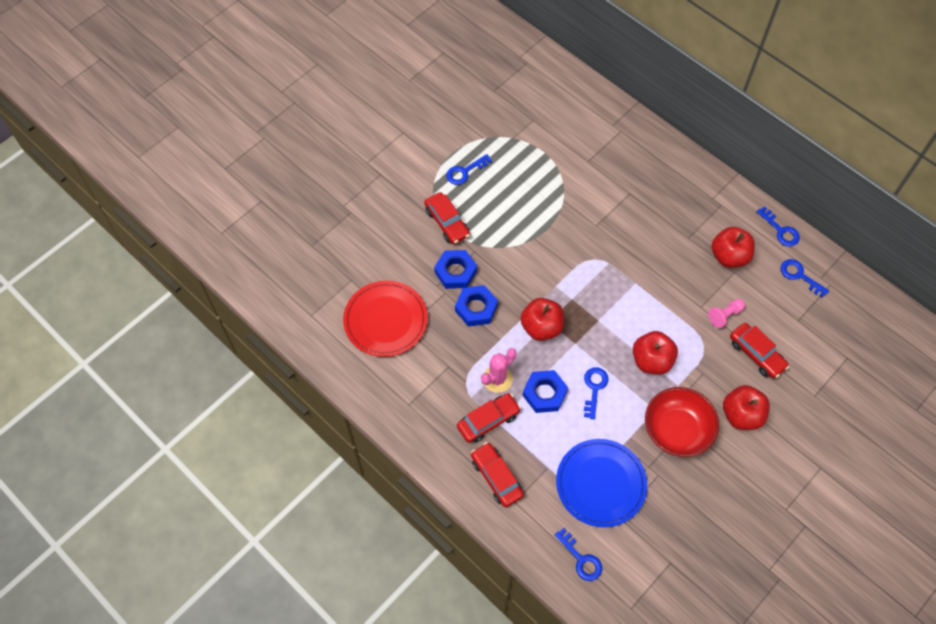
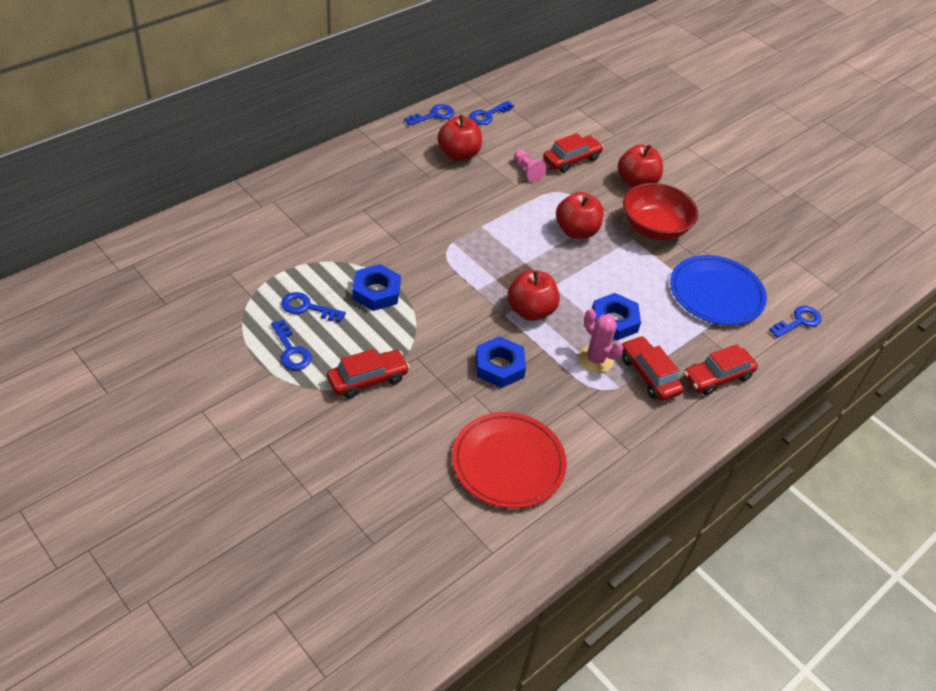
camera: 90 degrees left, 15 degrees down
blue nut [434,250,477,289] -> blue nut moved to [352,264,401,311]
blue key [584,367,609,419] -> blue key moved to [281,292,346,322]

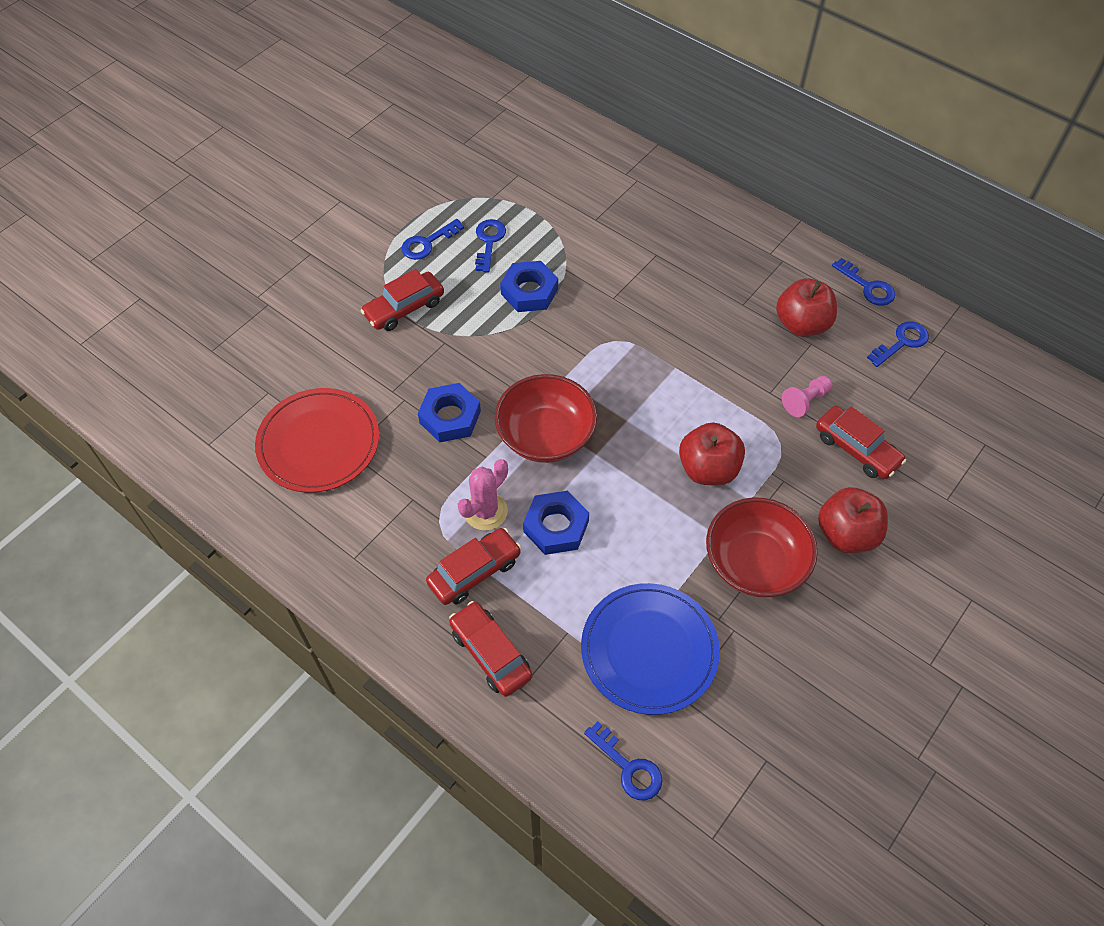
camera: 85 degrees right, 10 degrees up
red car [327,349,410,398] -> red car turned 90 degrees clockwise [361,269,444,331]
blue key [469,101,514,125] -> blue key turned 105 degrees clockwise [867,321,929,367]
red apple [507,270,560,321] -> red bowl [494,374,597,463]

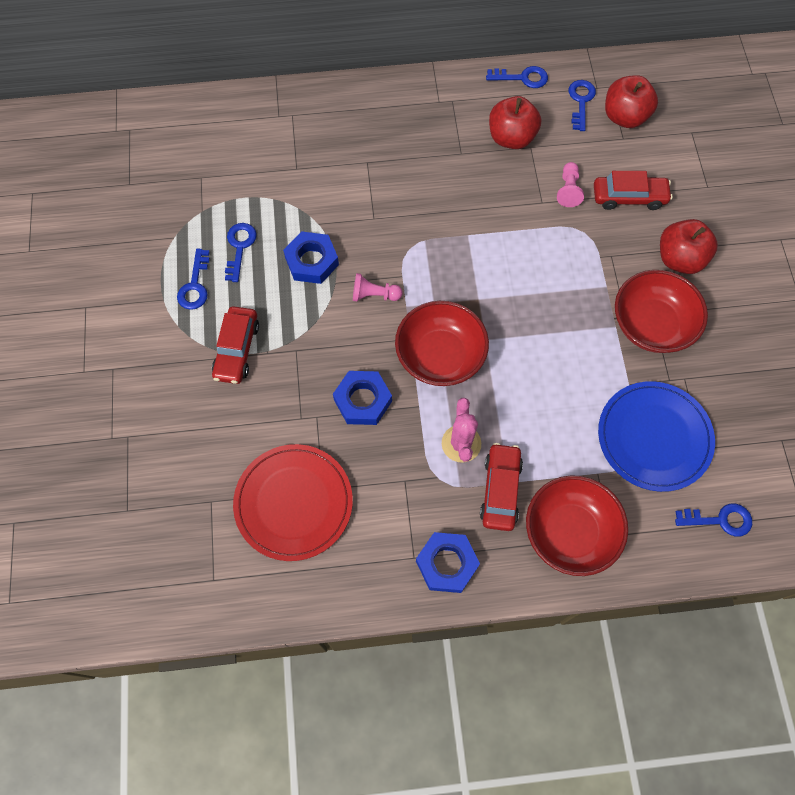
camera: 45 degrees left, 10 degrees up
red car [449,601,533,697] -> red bowl [526,475,628,576]
blue key [475,219,506,273] -> blue key turned 45 degrees clockwise [225,223,257,282]
blue nut [523,491,589,555] -> blue nut moved to [416,532,480,593]
red apple [679,422,745,486] -> red apple moved to [605,75,658,128]
none -> pink pawn [353,273,402,301]

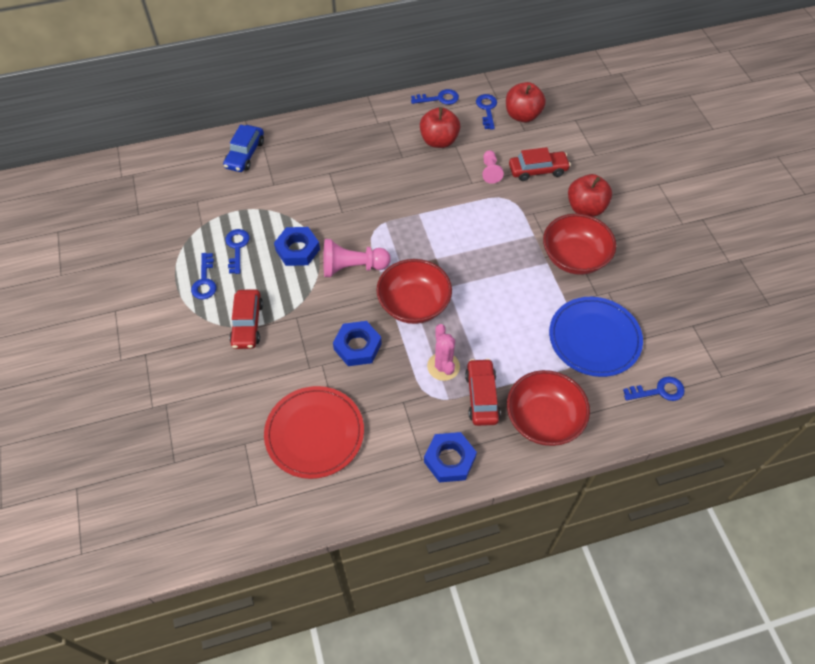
camera: 10 degrees left, 10 degrees down
pink pawn [353,273,402,301] -> pink pawn [323,239,391,277], size x1.68
none -> blue car [223,125,264,172]

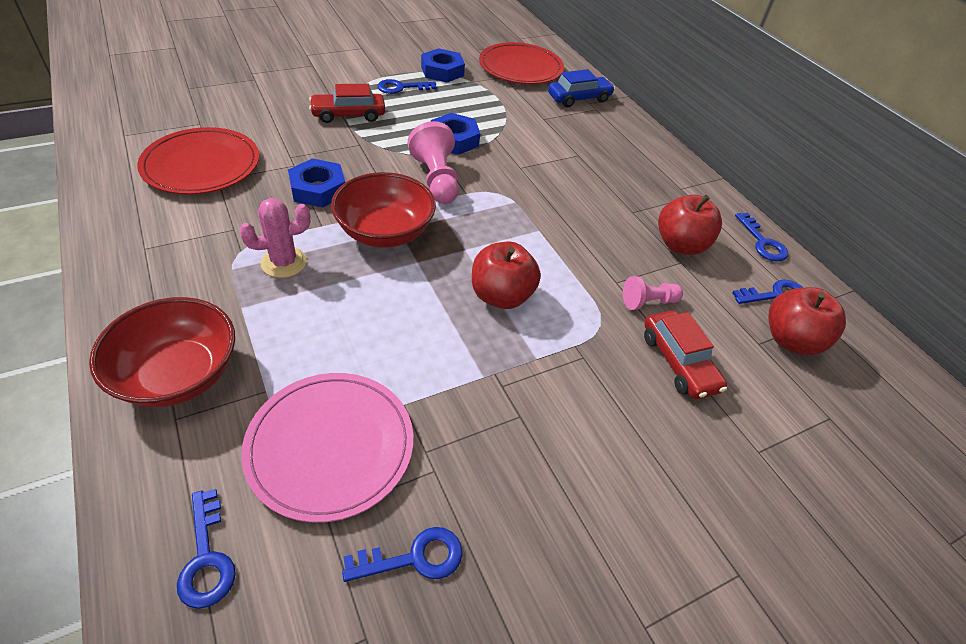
camera: 75 degrees right, 10 degrees down
blue car [223,125,264,172] -> blue car turned 150 degrees clockwise [548,69,615,107]
blue key [225,229,250,274] -> blue key moved to [342,527,462,582]
blue nut [424,432,477,483] -> blue nut moved to [421,48,465,83]
red car [465,358,501,426] -> none
red bowl [543,214,616,275] -> none
blue plate [549,297,643,377] -> pink plate [241,373,413,523]
red apple [568,174,612,217] -> red apple moved to [472,242,541,309]
none -> red plate [479,42,564,84]

